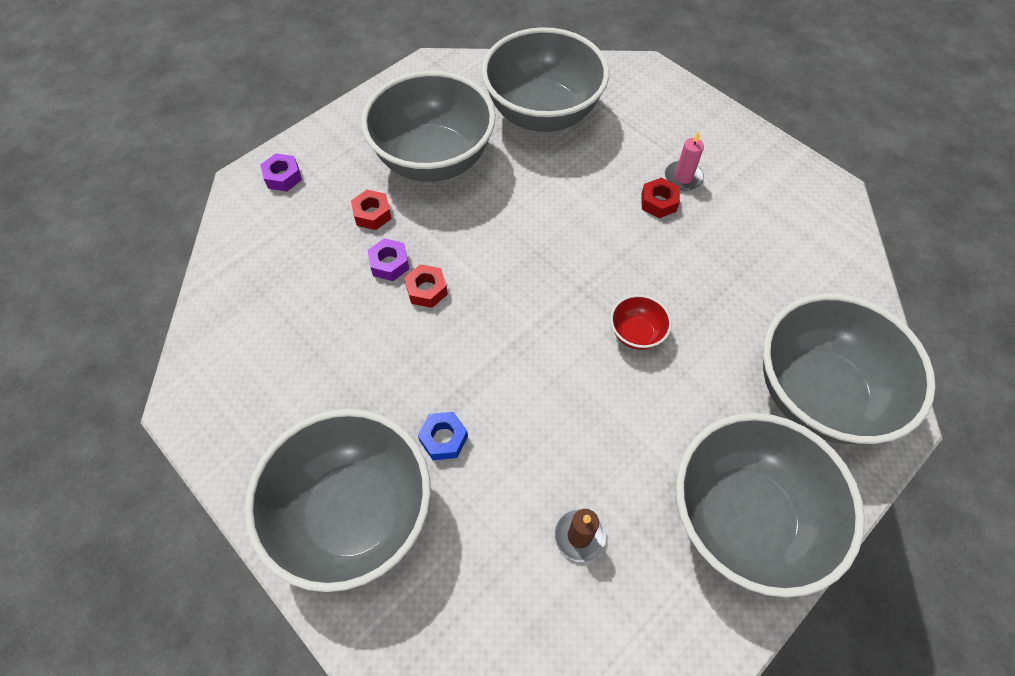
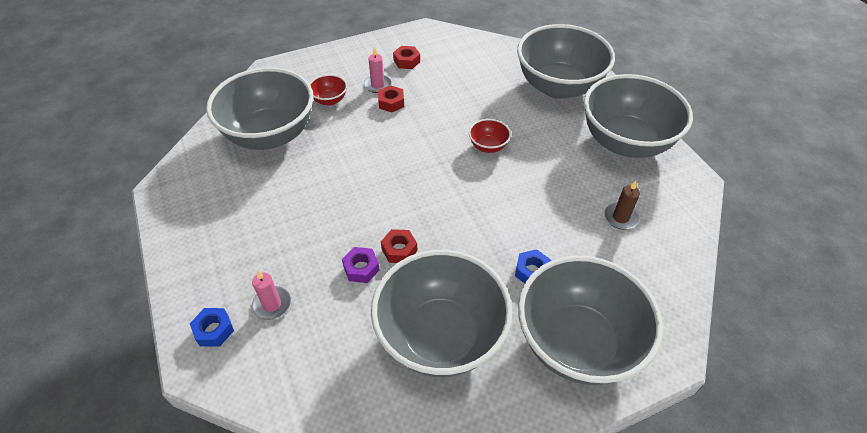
camera: 70 degrees left, 10 degrees down
purple nut [260,153,302,191] -> blue nut [190,308,234,347]
red nut [351,190,392,230] -> red nut moved to [393,46,420,69]
grey bowl [361,71,495,182] -> grey bowl moved to [371,250,513,377]
none -> pink candle [252,270,291,320]
none -> red bowl [309,74,347,106]

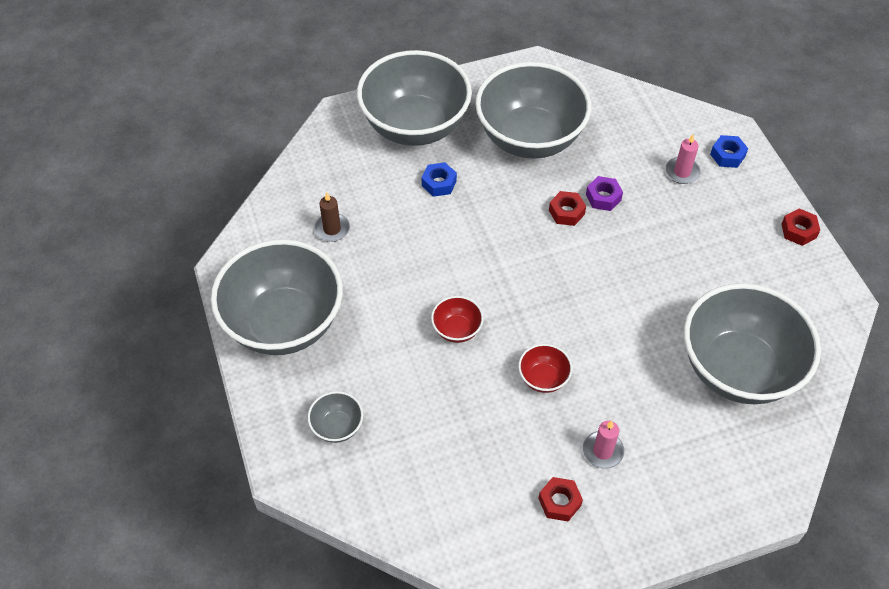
camera: 175 degrees left, 5 degrees up
red bowl [309,74,347,106] -> red bowl moved to [518,344,573,393]
red nut [378,85,404,112] -> red nut moved to [782,208,820,246]
grey bowl [517,24,615,99] -> grey bowl [307,391,363,443], size x0.41

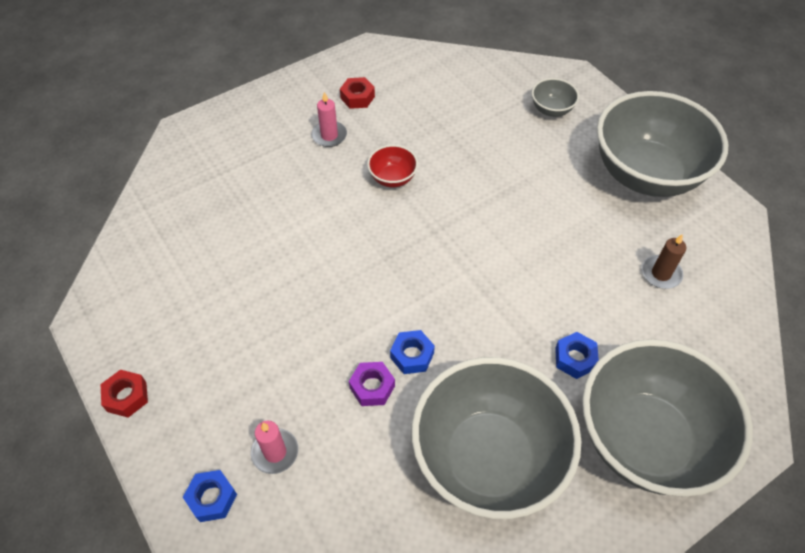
camera: 165 degrees right, 0 degrees up
red bowl [431,296,484,343] -> none
red nut [549,191,586,226] -> blue nut [390,330,435,374]
grey bowl [684,283,821,404] -> none

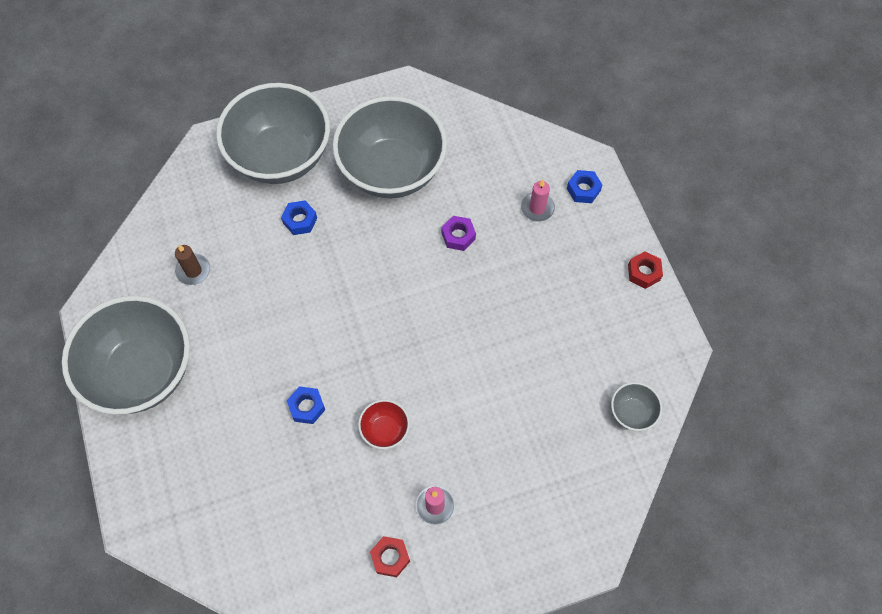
camera: 165 degrees left, 10 degrees up
blue nut [390,330,435,374] -> blue nut moved to [287,386,325,424]
grey bowl [532,78,579,117] -> grey bowl moved to [611,382,662,431]

